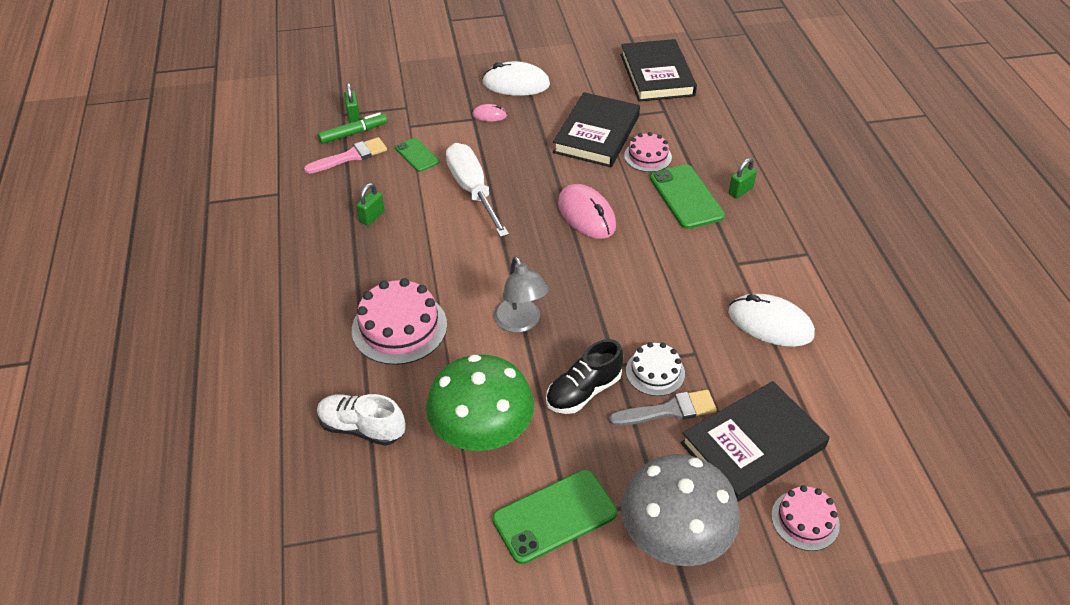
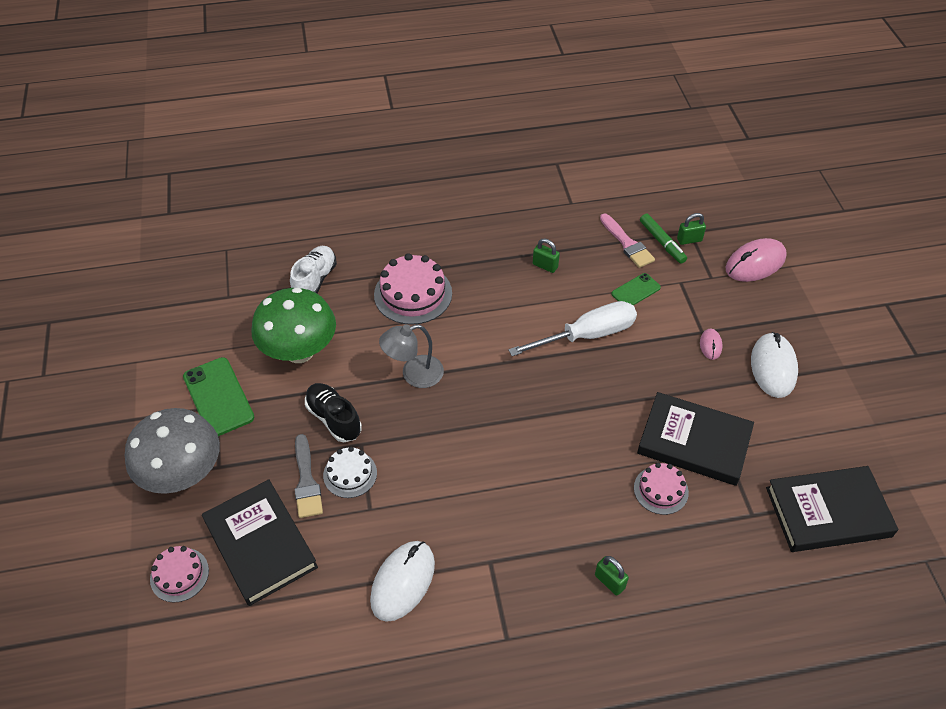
camera: 90 degrees right, 5 degrees up
pink mouse [558,184,616,239] -> pink mouse moved to [726,238,787,282]
green phone [650,164,725,229] -> none

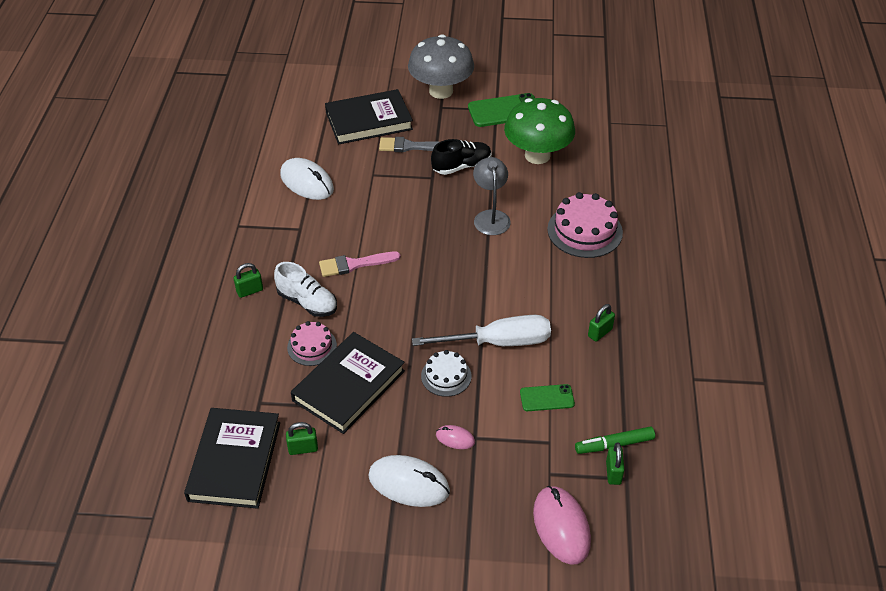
camera: 105 degrees right, 5 degrees down
pink cake [150,546,209,602] -> none
white shoe [290,246,337,293] -> white shoe moved to [274,262,337,317]
white cake [323,447,377,498] -> white cake moved to [421,350,472,397]
white screwdriver [508,301,637,356] -> white screwdriver turned 90 degrees counterclockwise [412,315,551,346]
pink brush [600,214,655,268] -> pink brush moved to [319,252,401,277]
green phone [611,273,661,305] -> green phone turned 75 degrees counterclockwise [520,384,575,411]
none -> green padlock [286,422,318,455]

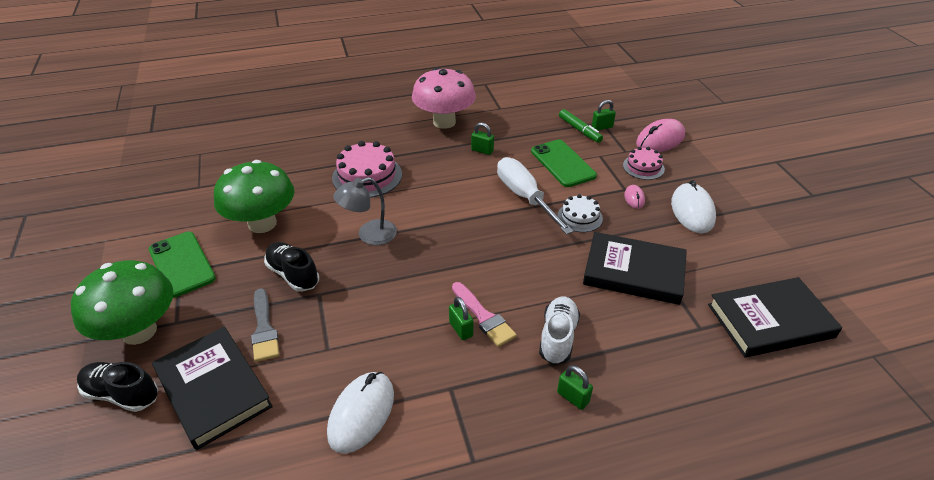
camera: 110 degrees left, 5 degrees down
green padlock [286,422,318,455] -> green padlock moved to [449,297,473,340]
pink cake [287,321,337,366] -> pink cake moved to [623,147,665,180]
grey mushroom [408,34,474,99] -> green mushroom [71,260,174,345]
green phone [520,384,575,411] -> green phone [531,140,597,187], size x1.71
none -> black shoe [77,362,158,412]
none -> pink mushroom [412,68,476,129]

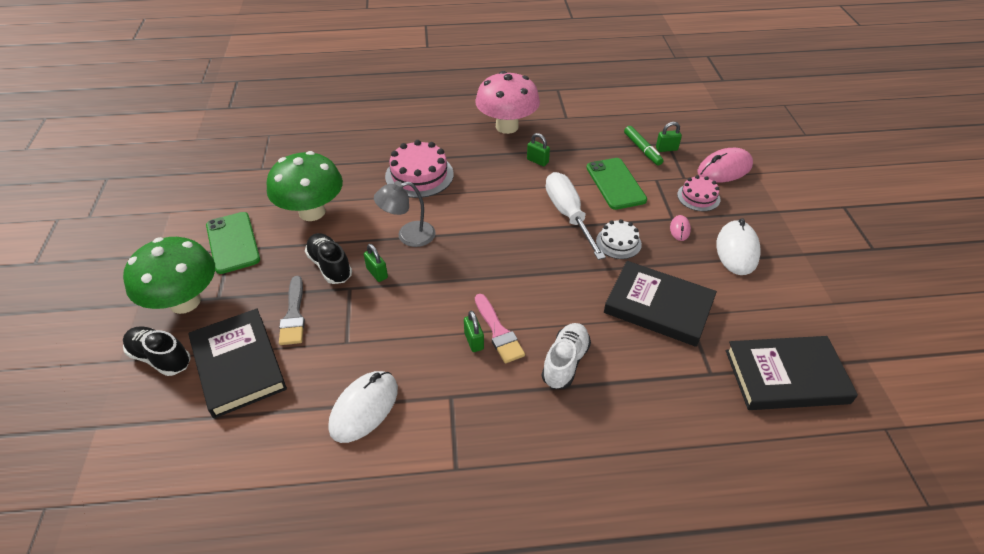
camera: 10 degrees right, 5 degrees up
green padlock [557,365,593,410] -> green padlock moved to [364,244,388,282]

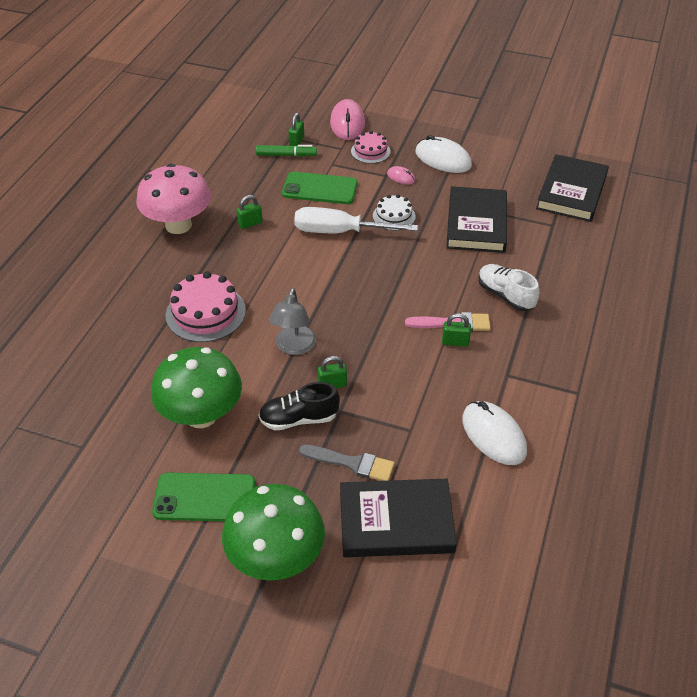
camera: 65 degrees left, 0 degrees up
black shoe [123,326,191,376] -> none
black book [604,261,717,347] -> black book turned 45 degrees counterclockwise [446,186,507,253]

